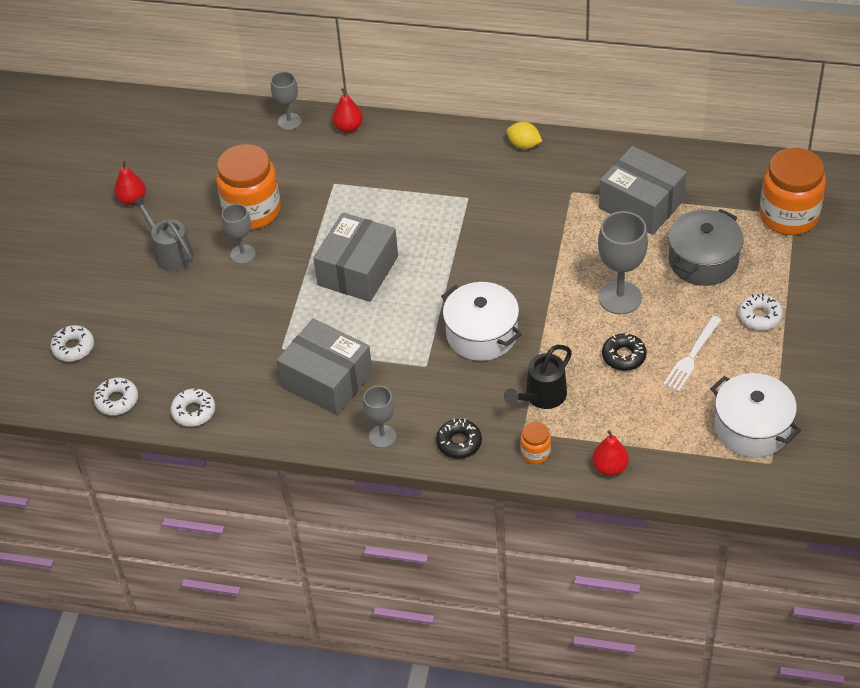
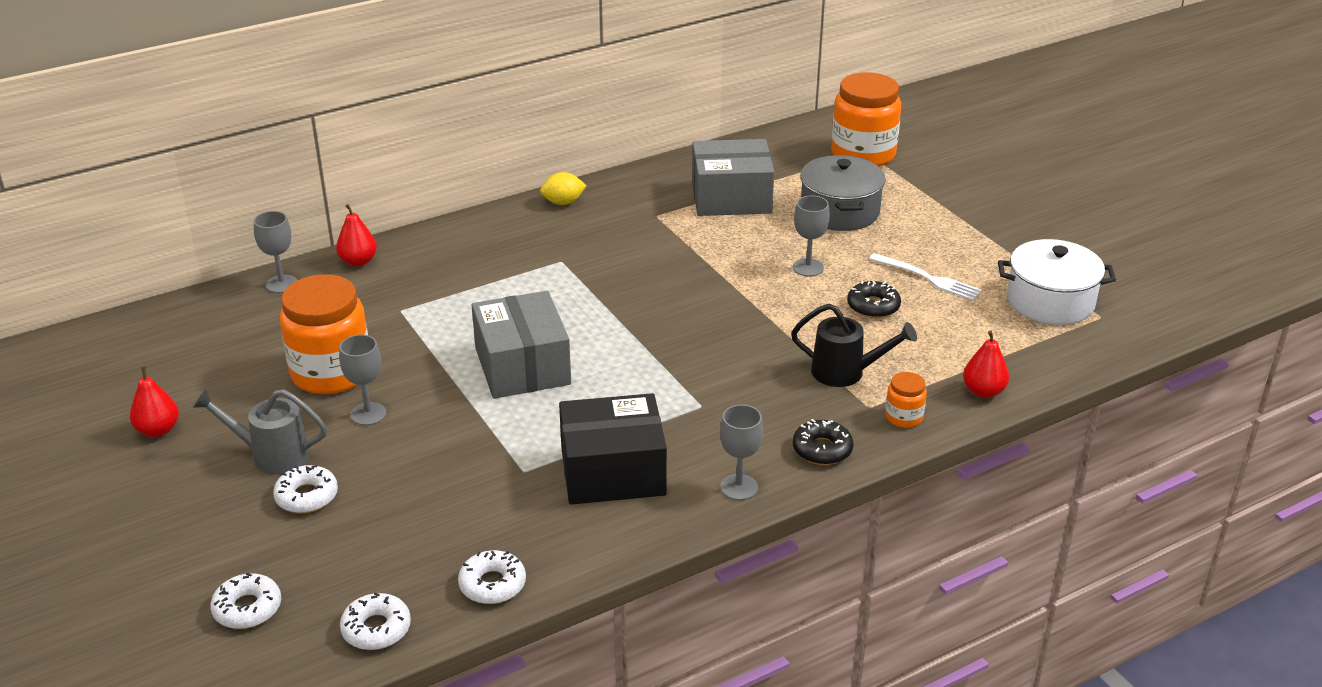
camera: 45 degrees left, 15 degrees down
grey box [277,318,373,415] -> black box [559,393,667,505]
white pot [441,282,522,361] -> none
black watering can [504,345,572,409] -> black watering can turned 75 degrees counterclockwise [791,304,917,387]
grey goblet [598,211,648,314] -> grey goblet [793,195,830,277], size x0.61
white fork [663,316,721,392] -> white fork turned 45 degrees counterclockwise [869,253,982,301]
white donut [738,293,783,331] -> white donut moved to [273,465,338,513]

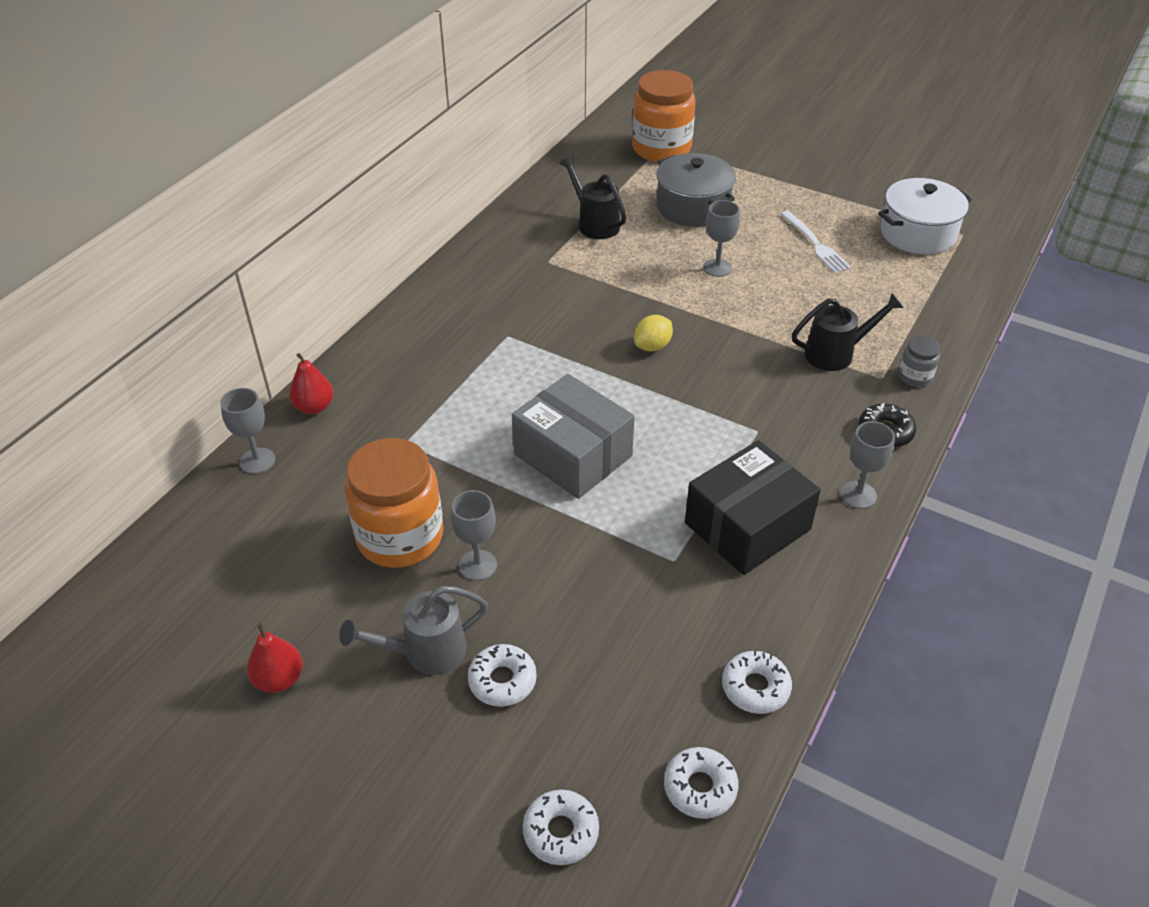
camera: 30 degrees left, 10 degrees up
yellow lemon [540,172,587,205] -> yellow lemon moved to [634,315,673,352]
grey box [692,139,774,216] -> black watering can [559,155,626,239]
black donut [847,281,901,318] -> none
white fork [869,253,982,301] -> white fork turned 60 degrees clockwise [781,211,851,273]
orange jar [885,372,927,428] -> grey jar [898,336,940,387]
red pear [963,330,1009,398] -> none

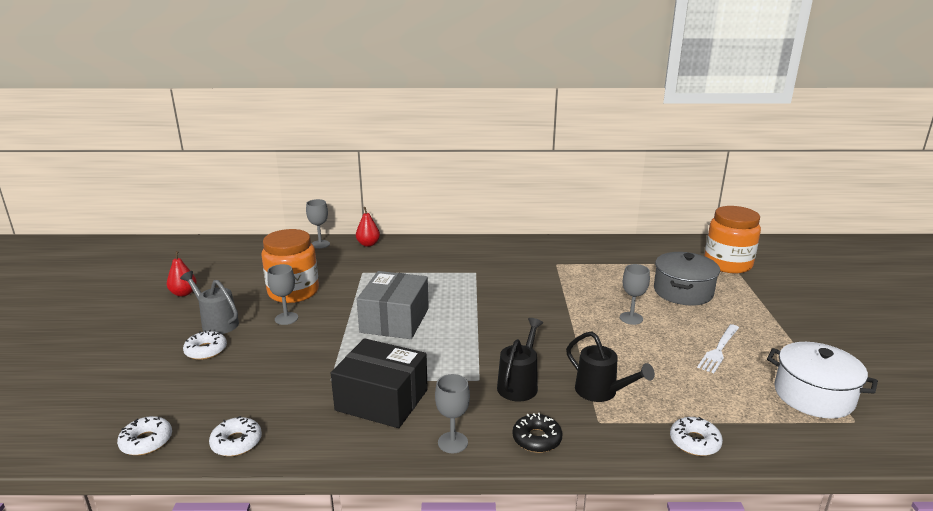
camera: 60 degrees right, 20 degrees down
white donut [523,790,599,865] -> white donut moved to [670,417,723,456]
black watering can [559,155,626,239] -> black watering can moved to [497,318,543,402]
yellow lemon [634,315,673,352] -> none
grey jar [898,336,940,387] -> none

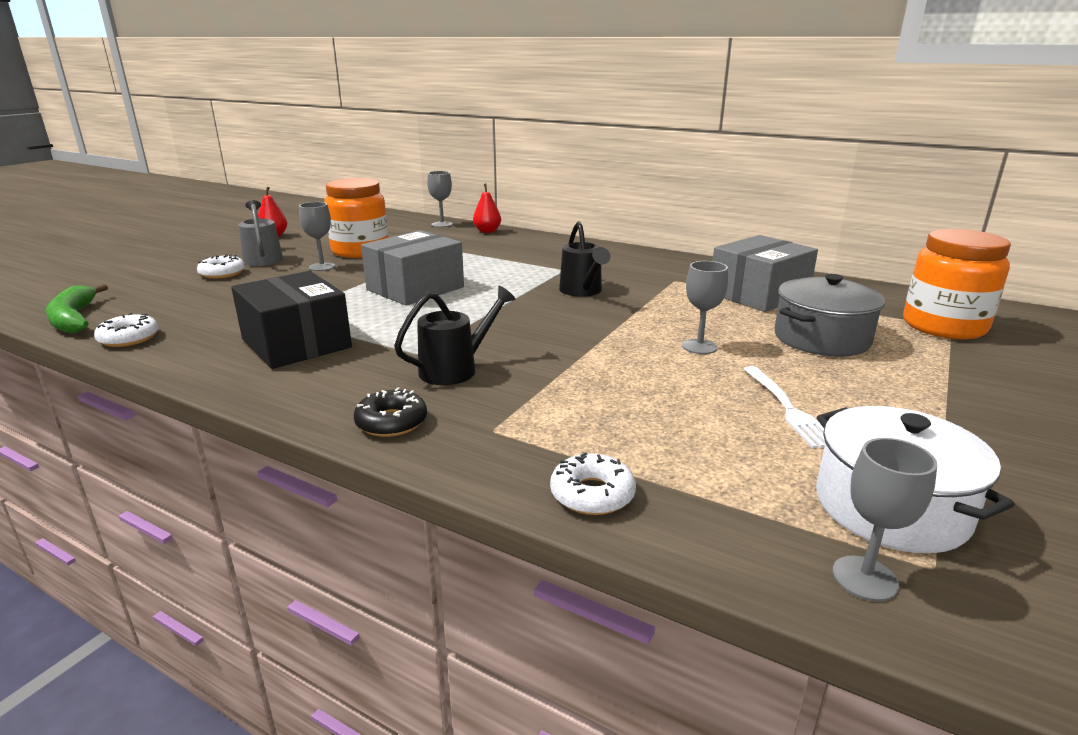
camera: 30 degrees right, 0 degrees up
white donut [117,416,172,455] -> green banana [46,284,108,334]
grey goblet [435,374,470,453] -> grey goblet moved to [832,438,937,601]
black watering can [566,332,655,402] -> black watering can moved to [559,221,611,297]
white fork [697,324,739,373] -> white fork turned 75 degrees counterclockwise [744,366,825,448]
none -> grey box [713,235,818,312]

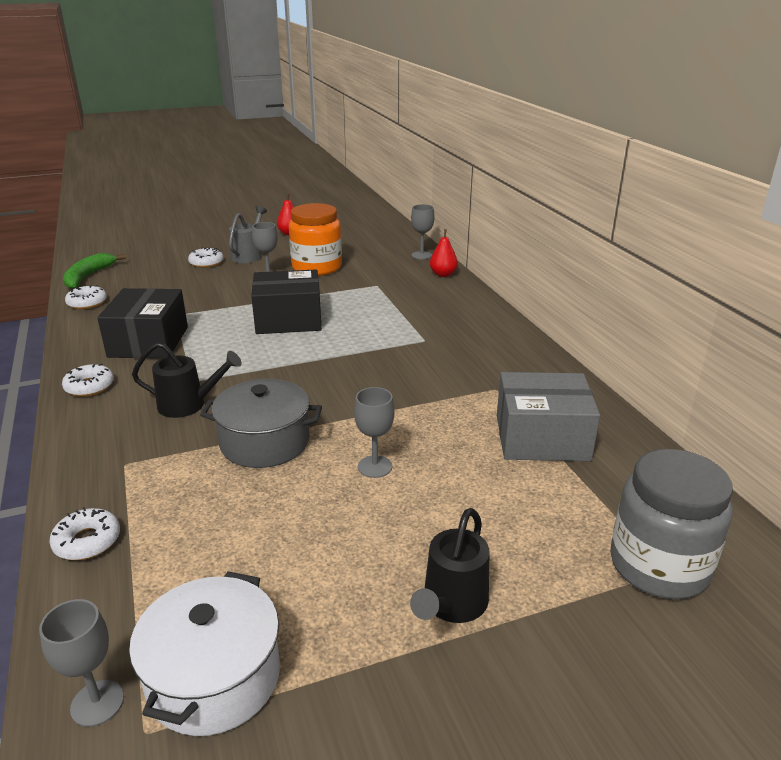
camera: 40 degrees right, 5 degrees up
black donut [354,388,427,437] -> none
grey box [361,230,464,306] -> black box [251,270,322,334]
black watering can [559,221,611,297] -> black watering can moved to [410,508,489,623]
white fork [744,366,825,448] -> none
grey pot [775,274,885,357] -> grey pot moved to [200,379,322,468]
orange jar [903,229,1011,340] -> grey jar [611,449,733,599]
none -> white donut [62,363,114,397]

